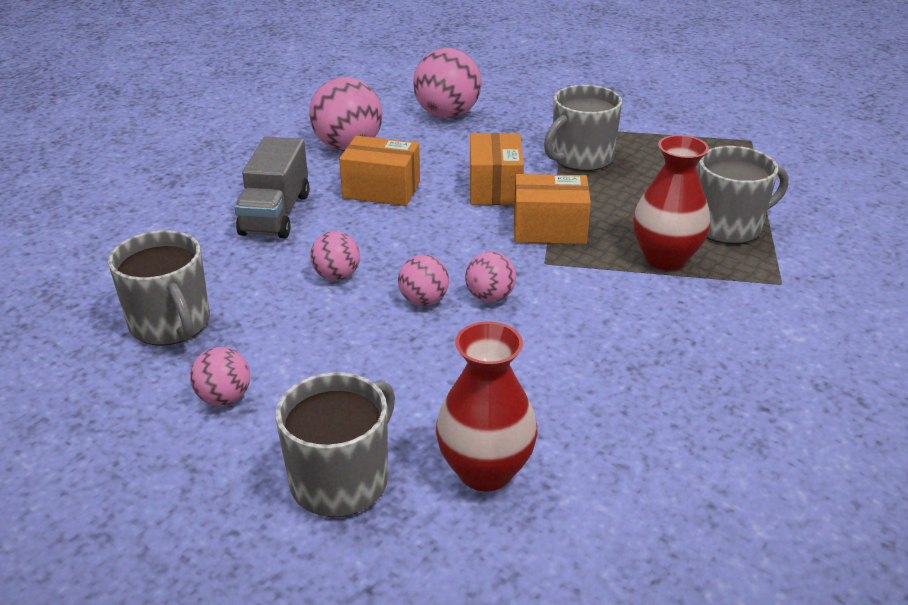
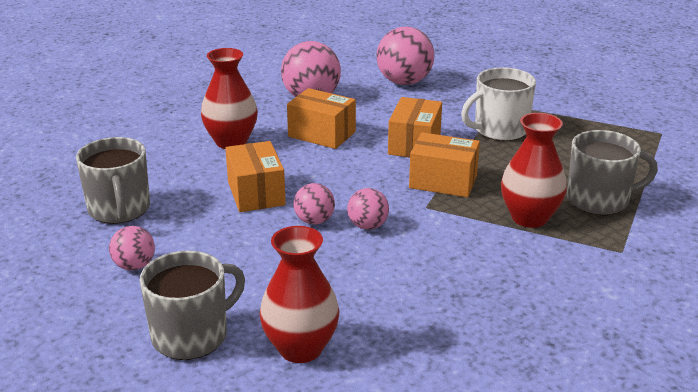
camera: 15 degrees right, 5 degrees down
grey truck [234,137,309,238] -> red vase [201,48,258,149]
pink ball [310,231,360,281] -> orange box [225,141,286,212]
grey mug [544,85,622,171] -> white mug [461,67,536,141]

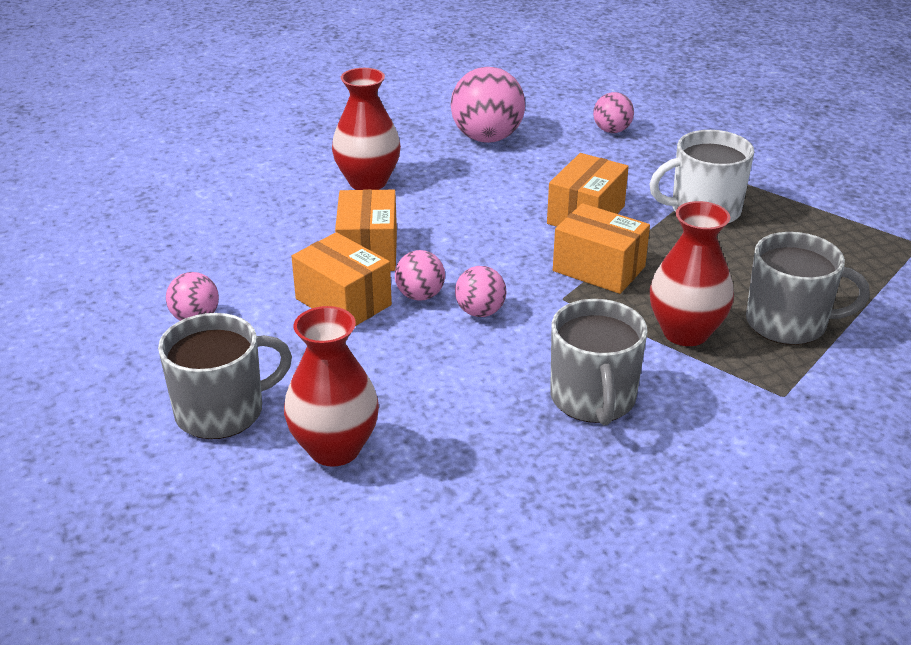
camera: 15 degrees right, 5 degrees up
grey mug [76,137,150,224] -> grey mug moved to [550,299,648,425]
orange box [287,88,356,149] -> orange box moved to [291,232,392,326]
pink ball [376,27,434,85] -> pink ball [593,92,634,133], size x0.55

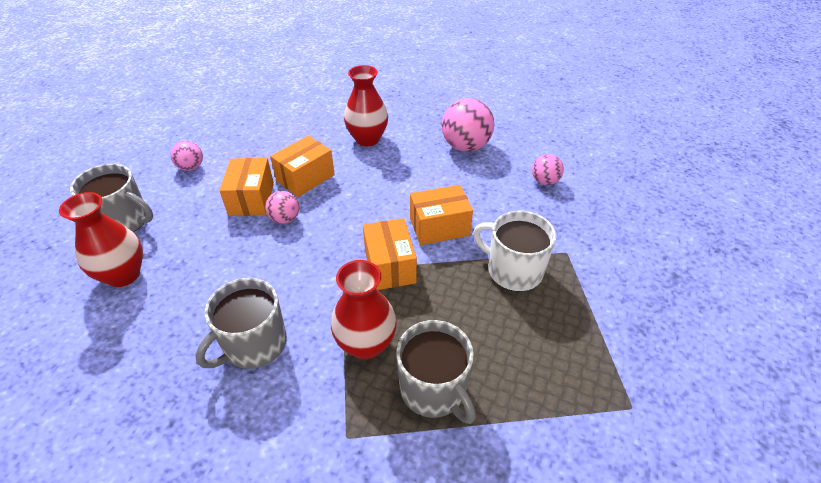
camera: 45 degrees right, 10 degrees up
pink ball [455,266,506,317] -> none

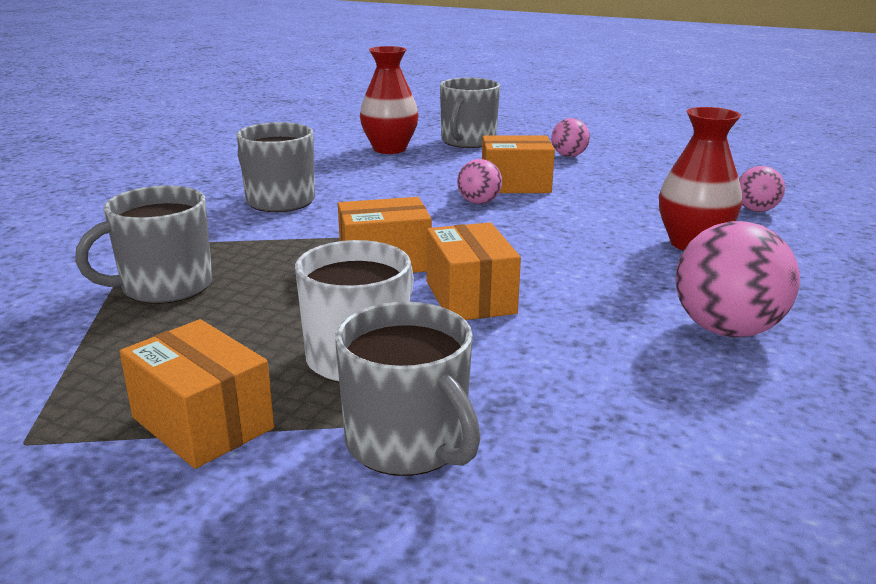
camera: 90 degrees right, 20 degrees down
orange box [270,135,335,197] -> orange box moved to [120,319,274,469]
red vase [331,260,397,360] -> none
pink ball [532,154,564,185] -> pink ball moved to [739,166,785,212]
none -> grey mug [335,302,480,476]

